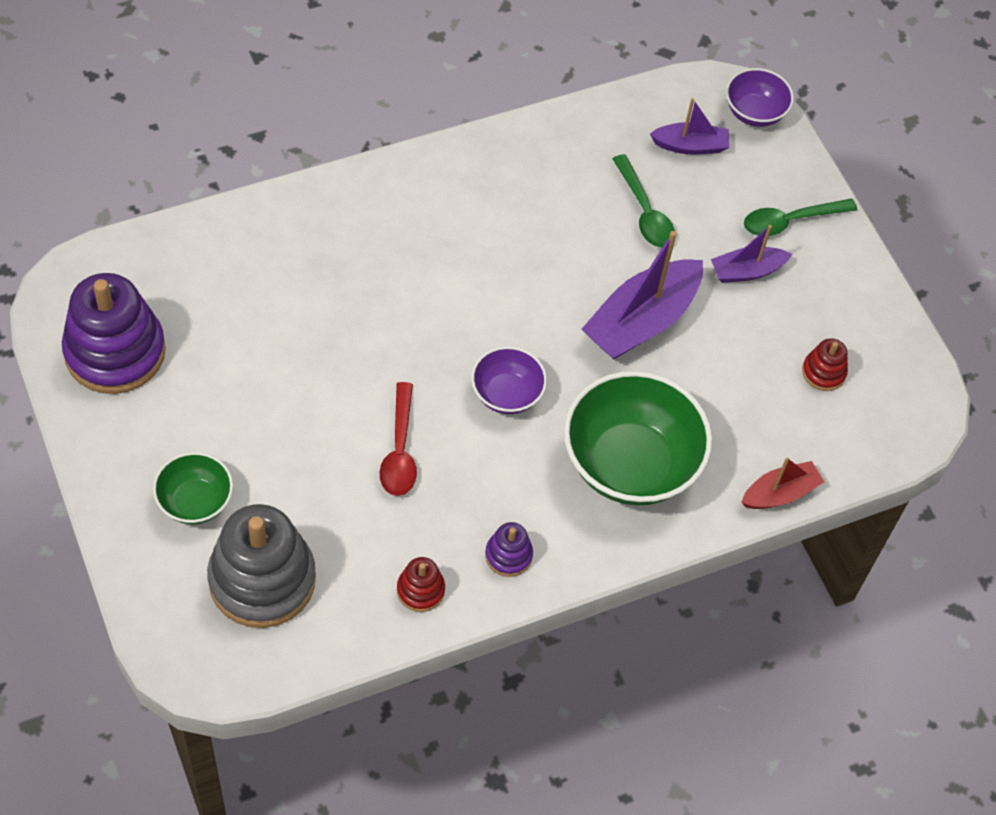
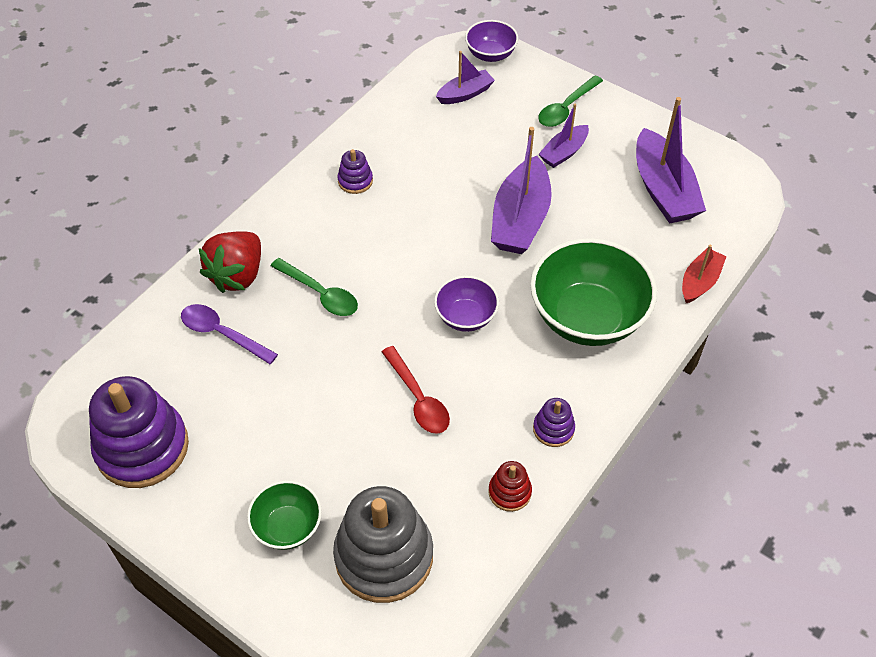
camera: 25 degrees left, 5 degrees down
green spoon [612,154,675,248] -> green spoon moved to [271,258,358,316]
red stacking toy [802,338,848,391] -> purple boat [636,97,706,224]
none -> purple spoon [181,304,278,364]
none -> red strawberry [199,231,261,293]
none -> purple stacking toy [337,149,373,194]

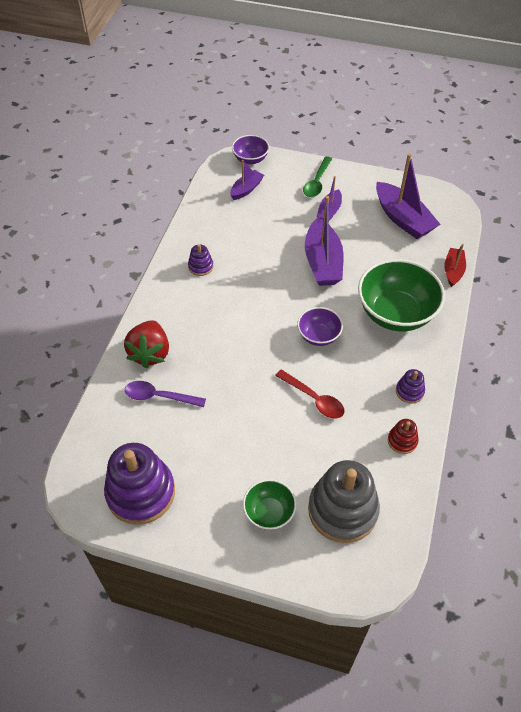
camera: 20 degrees left, 0 degrees up
green spoon [271,258,358,316] -> none

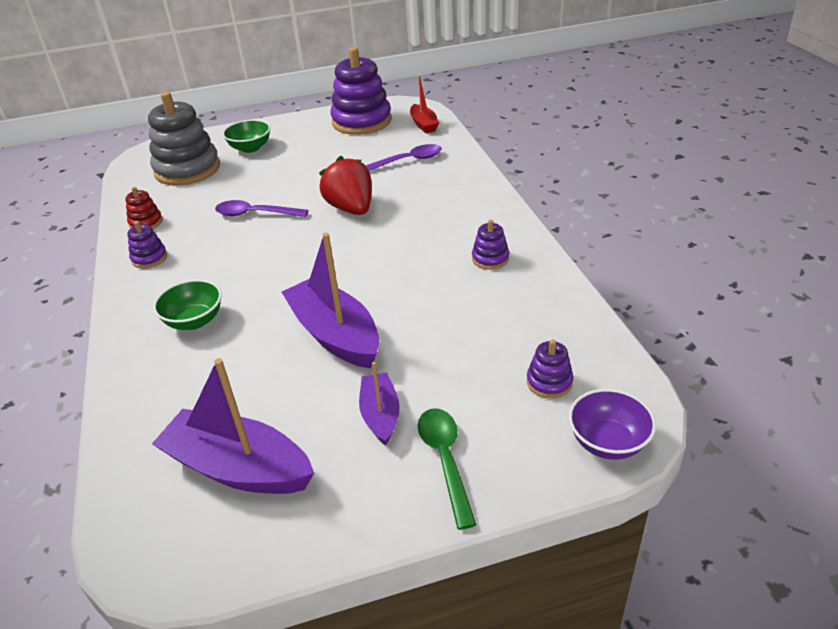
camera: 150 degrees right, 15 degrees down
red strawberry [124,320,169,369] -> red strawberry moved to [319,156,372,215]
purple boat [230,160,264,200] -> purple stacking toy [526,339,573,399]
red spoon [275,369,344,419] -> purple spoon [215,200,308,217]
purple bowl [297,307,343,346] -> none
green bowl [358,259,445,331] -> green bowl [153,279,222,330], size x0.52
red boat [444,244,466,287] -> red boat moved to [410,75,439,133]

